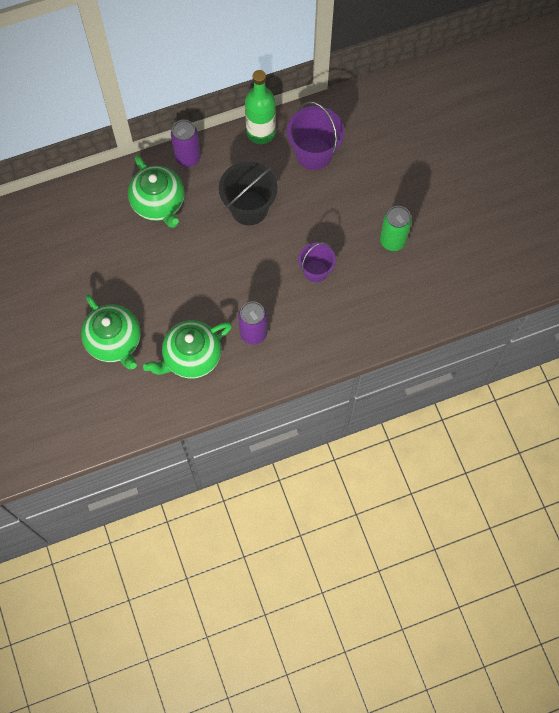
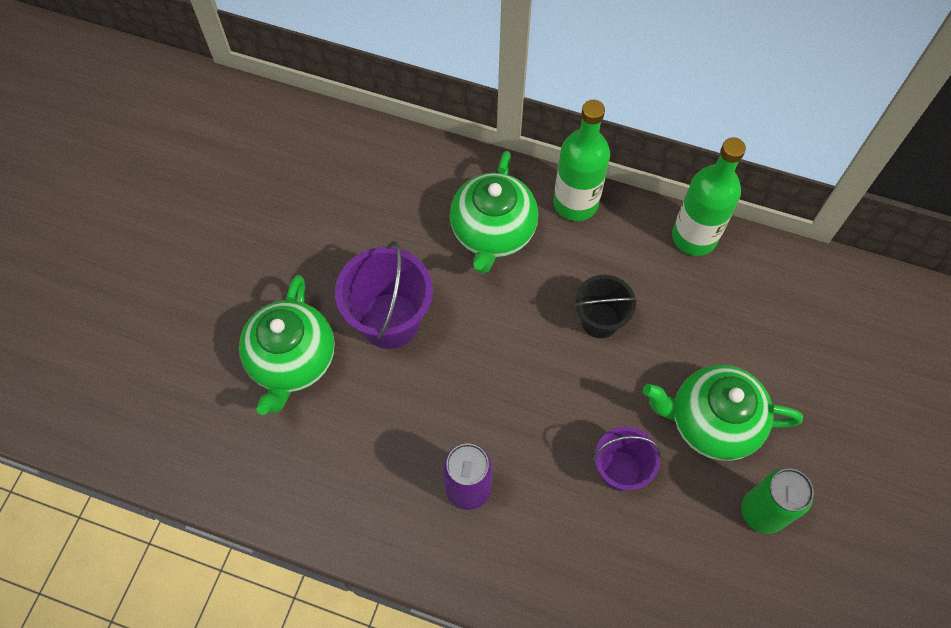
camera: 40 degrees right, 5 degrees down
green teapot [143,320,232,379] -> green teapot moved to [643,365,803,461]
purple can [171,120,201,167] -> green bottle [554,100,610,221]
black bucket [219,161,278,225] -> black bucket [574,275,637,338], size x0.64
purple bucket [287,101,344,170] -> purple bucket moved to [335,241,433,349]

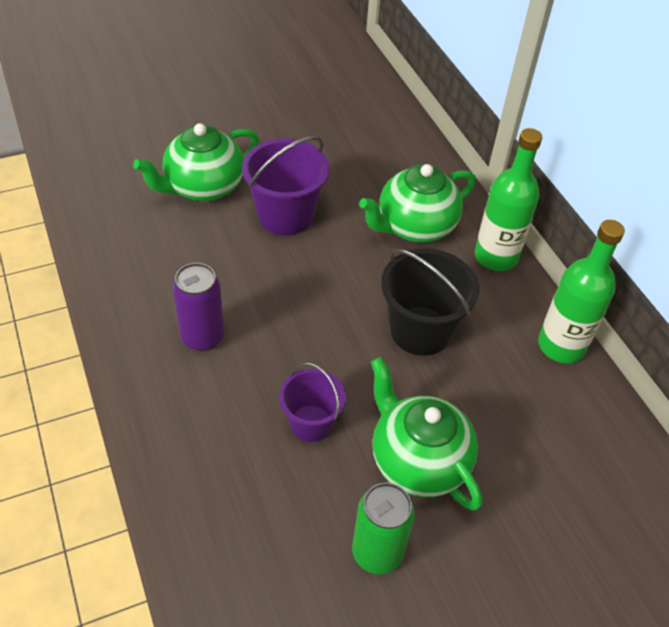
camera: 45 degrees right, 15 degrees down
black bucket [574,275,637,338] -> black bucket [381,248,479,356], size x1.57

